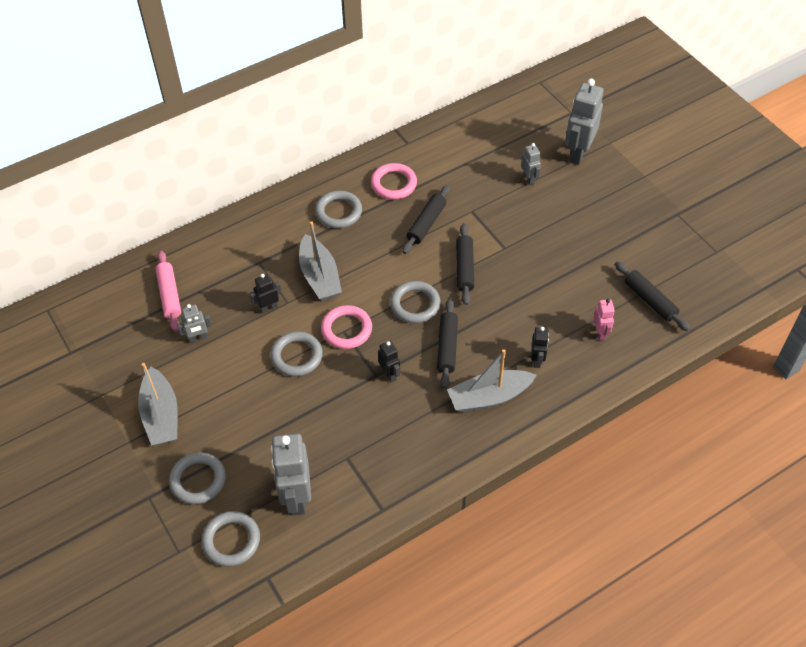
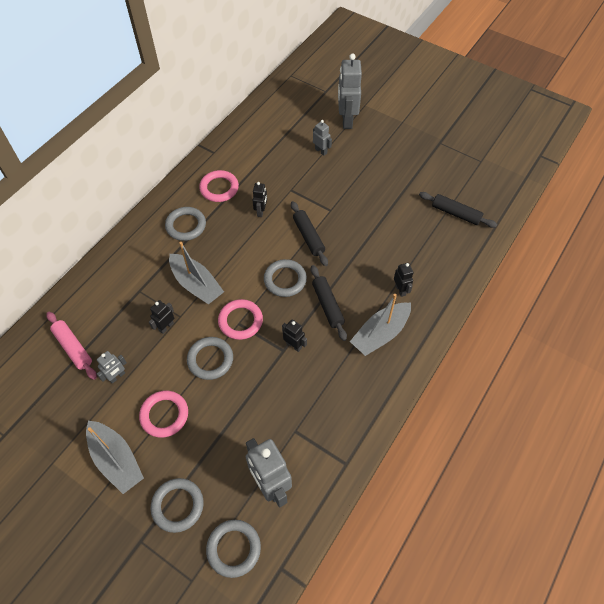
camera: 25 degrees left, 5 degrees up
black rolling pin [402,185,450,254] -> black robot [253,182,267,217]
pink robot [593,299,615,341] -> none
none -> pink ring [139,391,188,438]

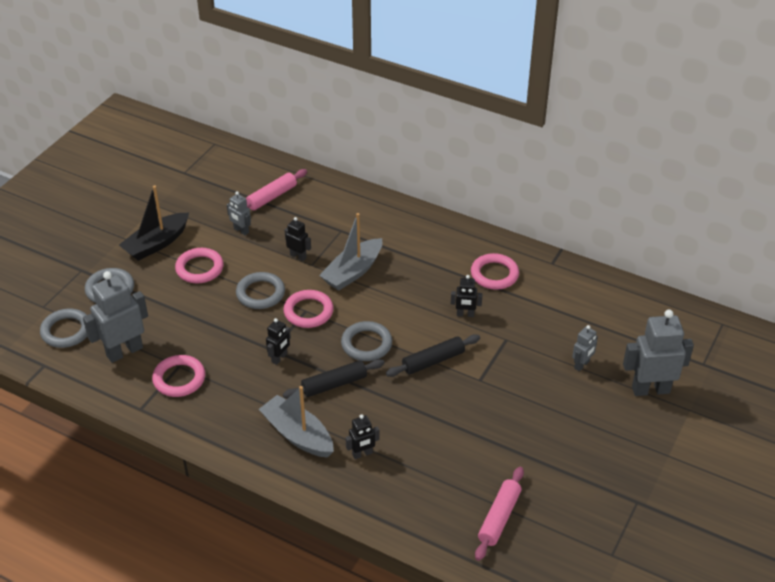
camera: 85 degrees right, 15 degrees down
grey boat [86,421,144,494] -> black boat [119,186,189,261]
grey ring [165,207,206,241] -> none
black rolling pin [419,192,498,228] -> pink rolling pin [475,467,524,561]
none -> pink ring [152,355,205,397]

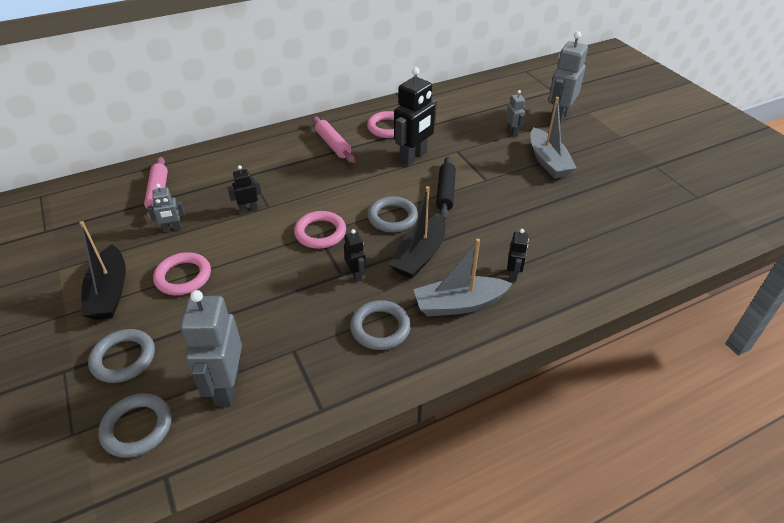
camera: 55 degrees left, 0 degrees up
pink ring [152,355,205,397] -> none
grey ring [236,272,285,309] -> grey ring moved to [350,300,411,350]
black rolling pin [283,359,384,399] -> black boat [389,186,446,279]
grey boat [319,213,382,291] -> grey boat moved to [530,97,577,178]
black robot [451,275,483,317] -> black robot [394,67,437,166], size x1.96
pink rolling pin [475,467,524,561] -> pink rolling pin moved to [312,116,355,163]

